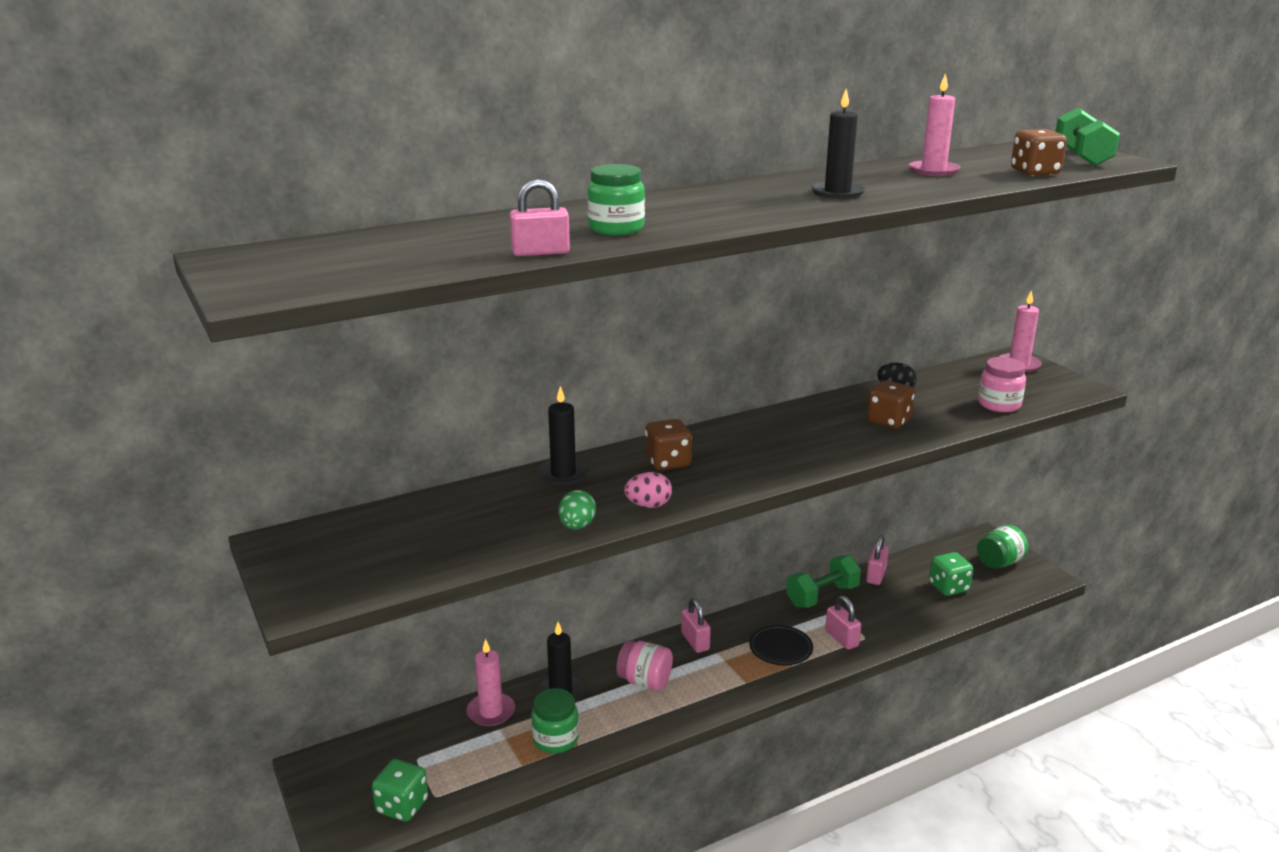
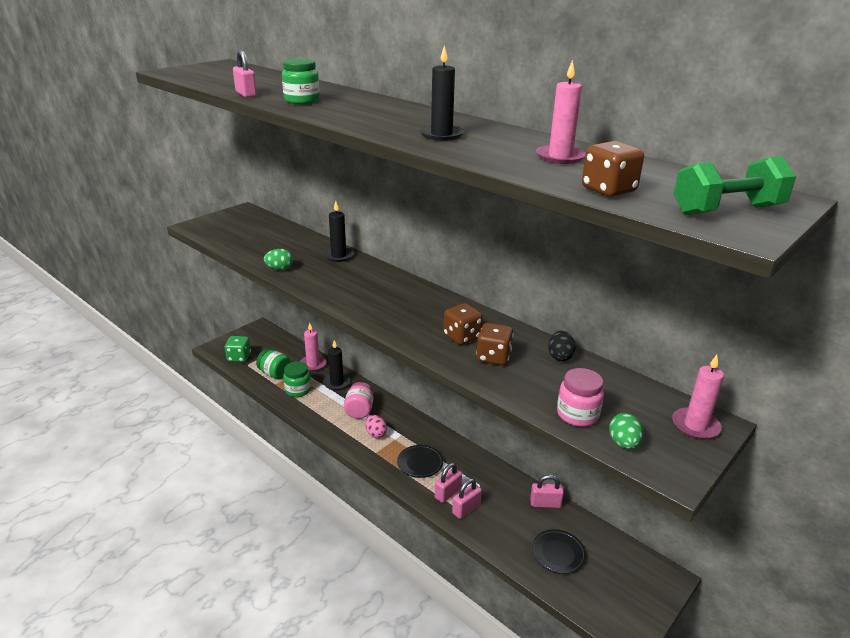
camera: 70 degrees right, 5 degrees up
pink egg [624,472,672,508] -> pink egg moved to [365,415,387,438]
brown dice [645,419,692,470] -> brown dice moved to [443,303,483,345]
pink padlock [681,598,711,653] -> pink padlock moved to [452,479,482,519]
green dumbbell [787,555,861,608] -> none
green dice [929,552,973,596] -> black plate [532,529,586,574]
green jar [977,525,1028,569] -> green jar moved to [256,349,291,380]
none -> green egg [609,413,643,450]

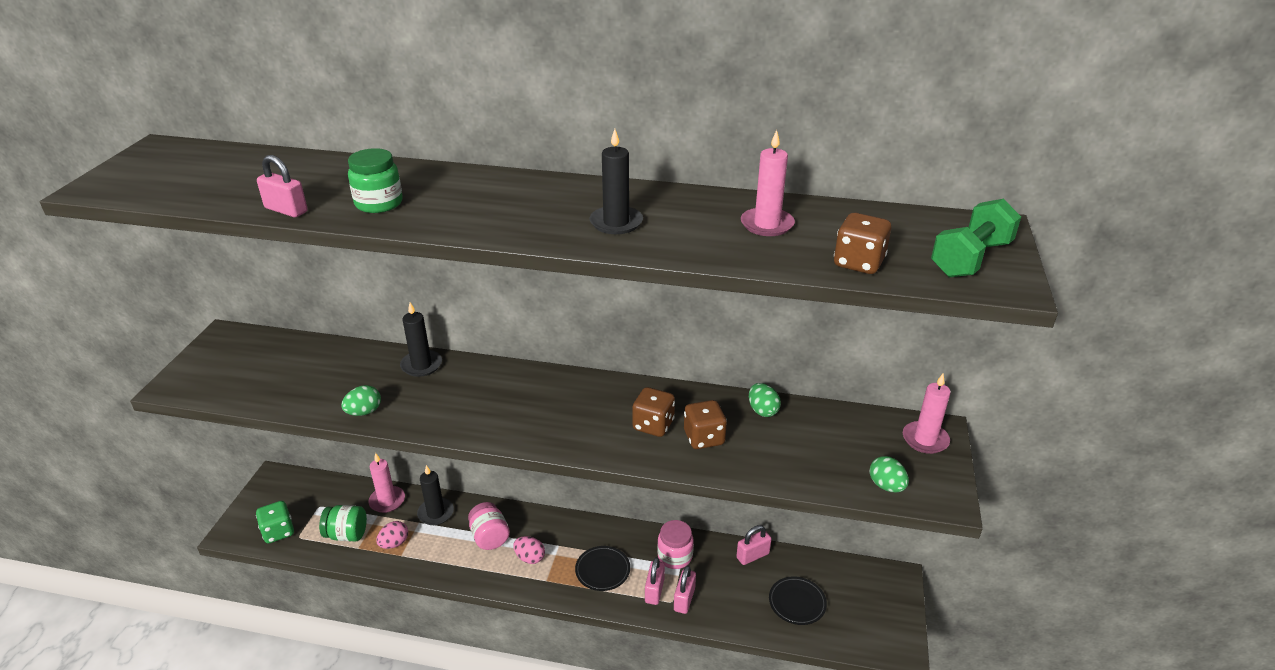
camera: 30 degrees left, 5 degrees up
green jar [283,361,311,397] -> pink egg [376,521,408,549]
black egg [548,331,576,361] -> green egg [749,383,781,417]
pink jar [557,368,604,427] -> pink jar moved to [657,520,694,569]

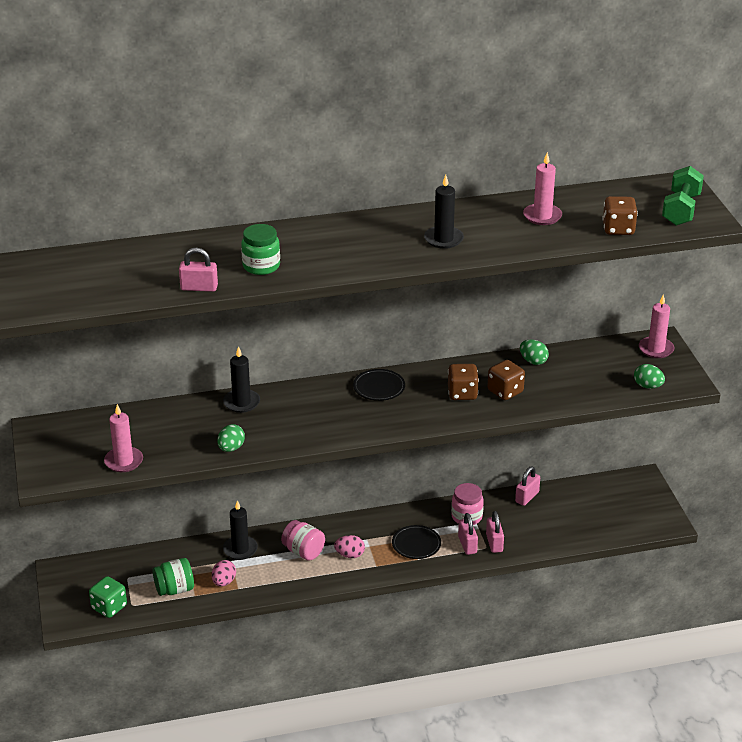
camera: 25 degrees left, 0 degrees up
pink candle [368,453,405,513] -> pink candle moved to [104,404,143,472]
black plate [769,576,827,625] -> black plate moved to [353,369,405,401]

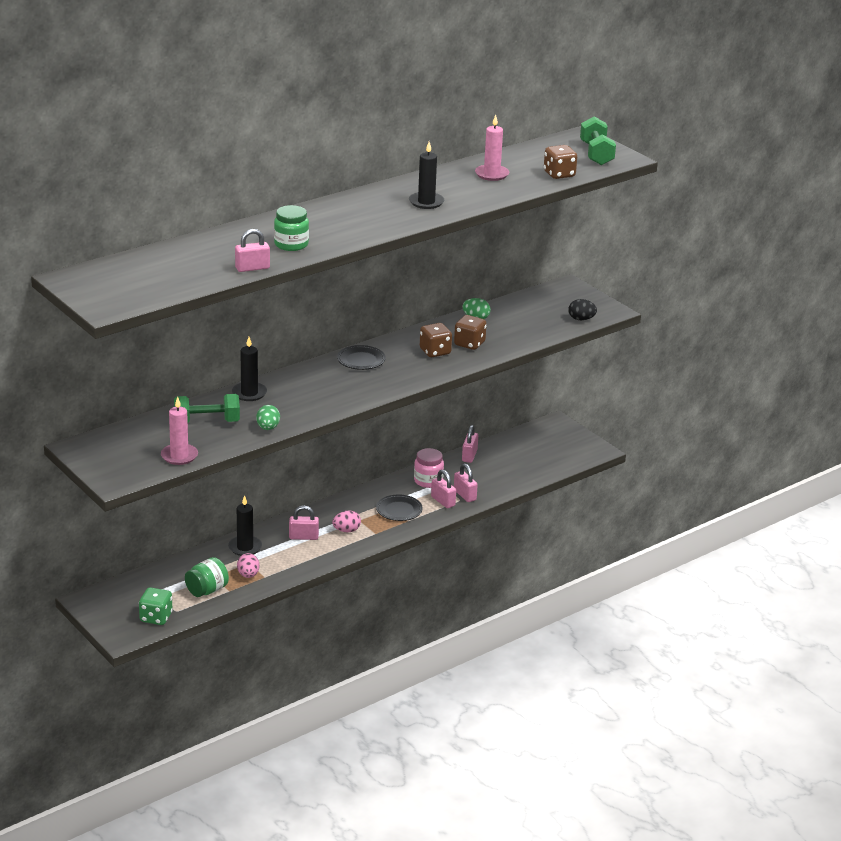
camera: 25 degrees left, 5 degrees down
pink jar [281,520,325,561] -> pink padlock [289,506,319,540]
green egg [634,364,665,389] -> black egg [568,299,597,320]
pink candle [639,294,675,358] -> none
none -> green dumbbell [174,394,240,423]

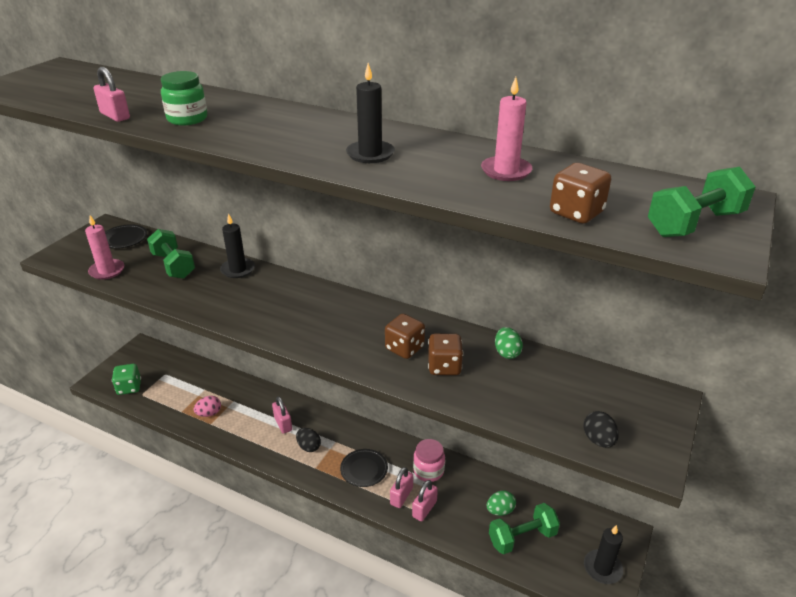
camera: 65 degrees right, 5 degrees up
green jar [185,557,229,597] -> none
black candle [228,495,262,556] -> black candle moved to [584,525,623,584]
green egg [256,405,280,430] -> green egg moved to [487,490,516,516]
pink egg [332,510,361,532] -> black egg [296,428,321,452]
black plate [337,345,386,370] -> black plate moved to [105,224,147,249]
pink padlock [462,425,478,463] -> none
none -> green dumbbell [489,503,560,554]

